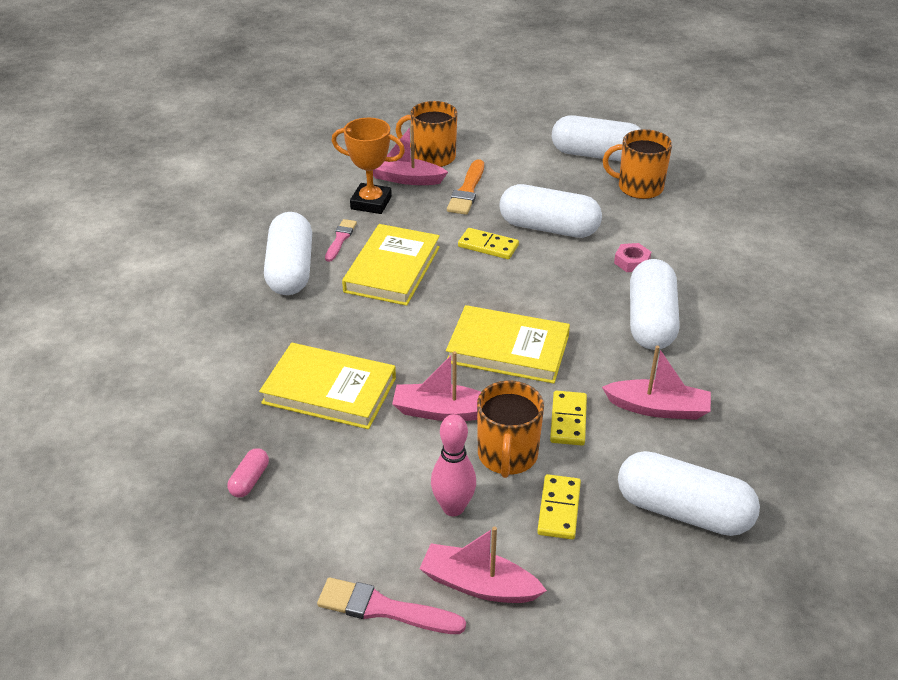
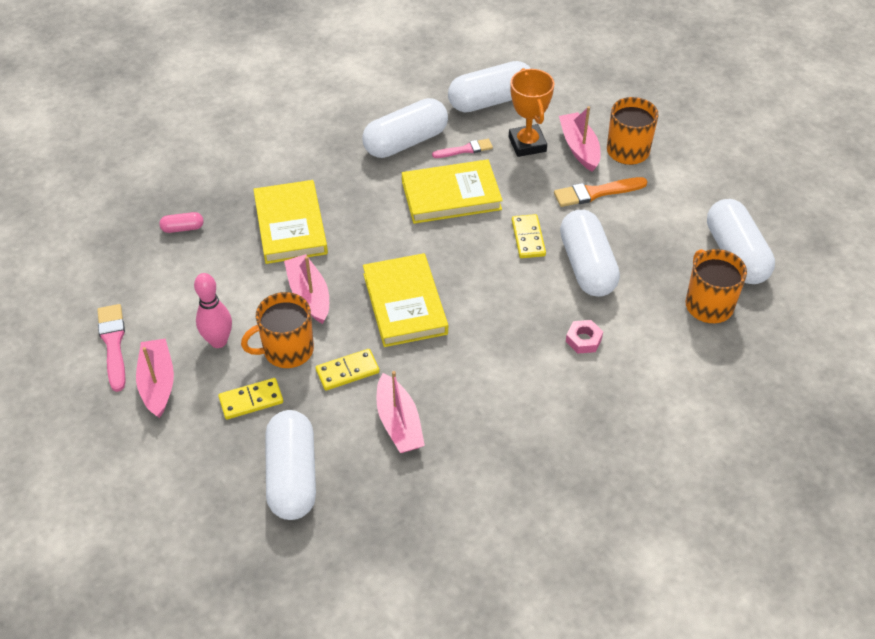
camera: 60 degrees right, 10 degrees up
white capsule [630,259,680,350] -> white capsule moved to [448,61,531,113]

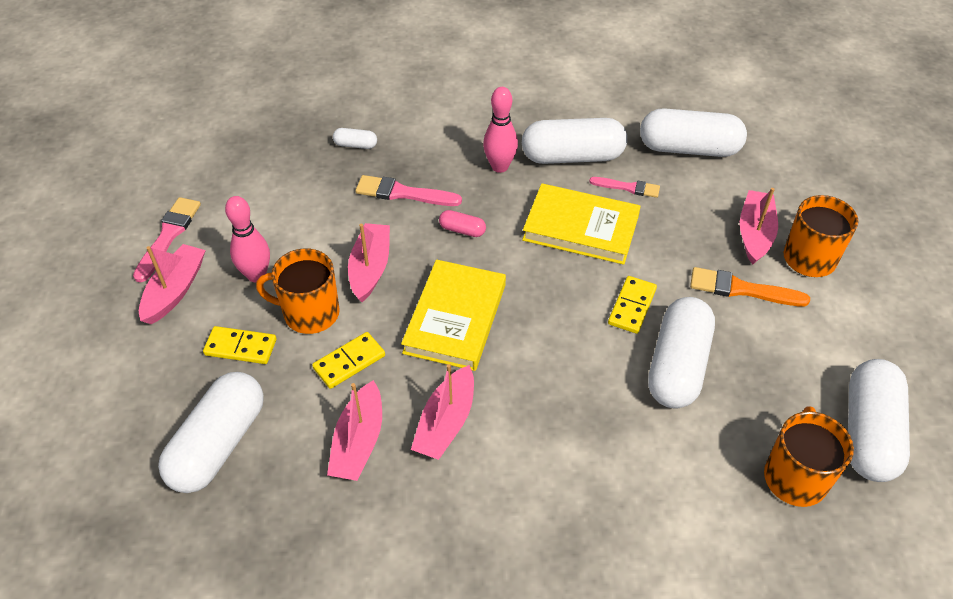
camera: 30 degrees right, 0 degrees up
pink capsule [159,212,204,233] -> pink capsule moved to [439,210,486,237]
yellow book [253,180,328,264] -> pink brush [355,175,462,206]
yellow domino [316,349,380,391] -> yellow domino turned 45 degrees counterclockwise [312,332,385,389]
orange trophy [509,68,554,157] -> none
pink nut [566,320,603,354] -> none
none -> white capsule [333,128,377,149]
none -> pink boat [411,364,474,460]
none -> pink bowling pin [483,87,518,173]

